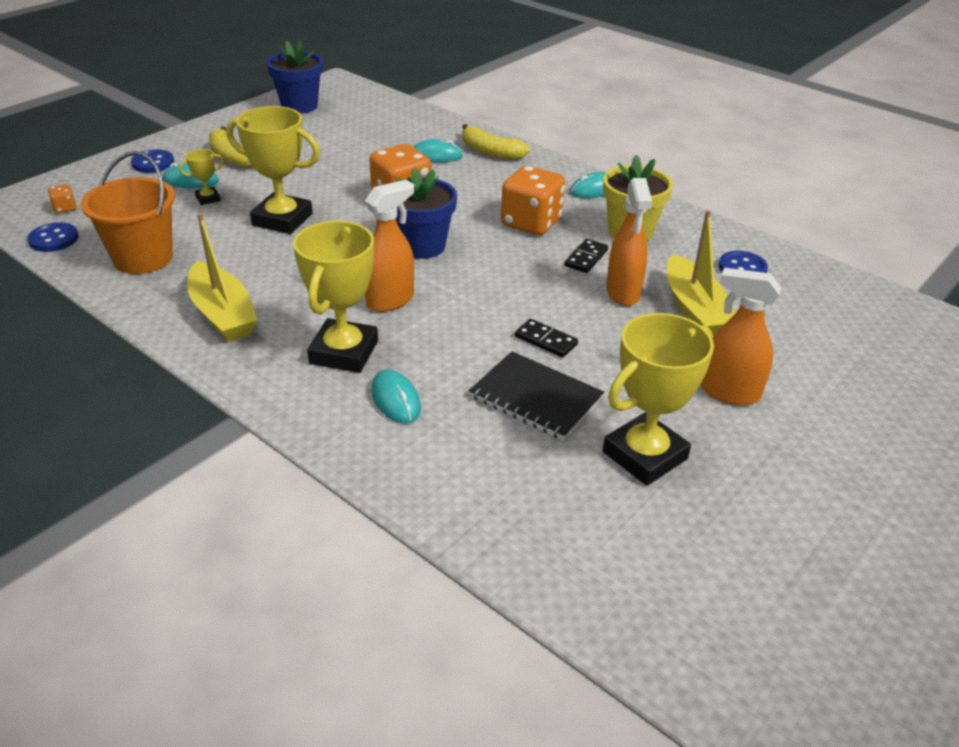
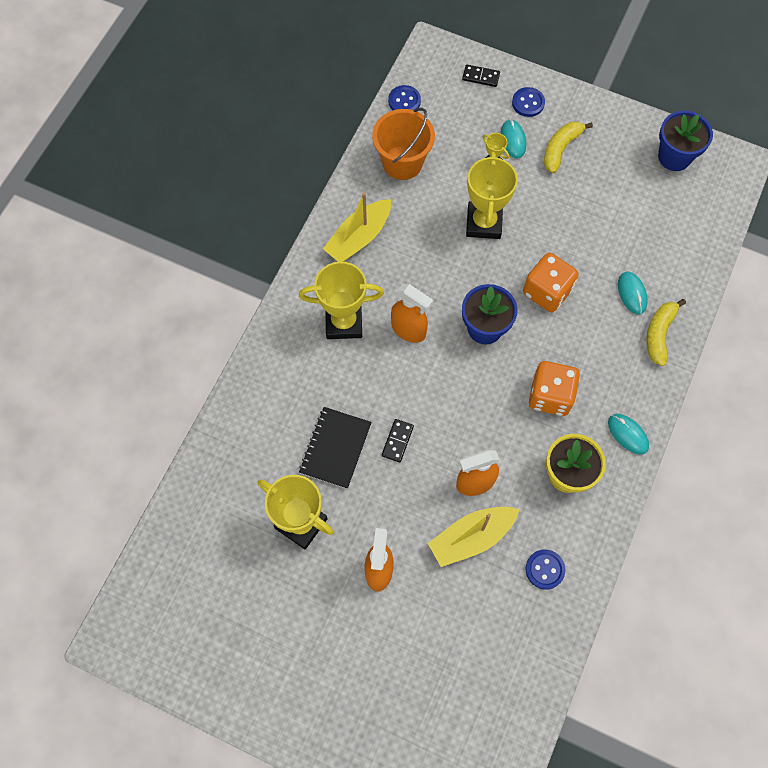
camera: 75 degrees right, 30 degrees up
orange dice [48,184,77,213] -> none
turquoise mouse [371,370,421,424] -> none
black domino [565,239,608,273] -> black domino moved to [462,65,500,87]

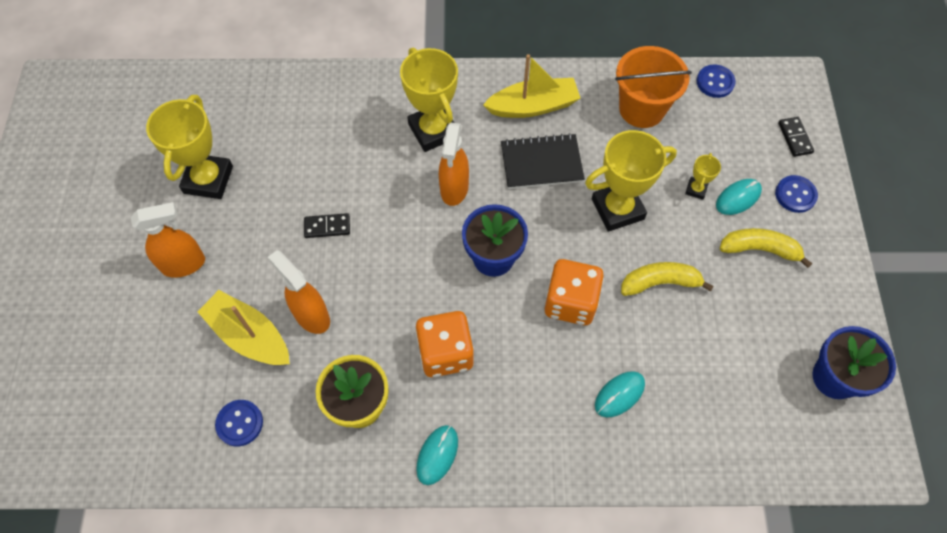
camera: 65 degrees right, 5 degrees down
black notebook [299,407,372,489] -> black notebook moved to [501,133,585,189]
yellow boat [323,193,391,262] -> yellow boat turned 150 degrees clockwise [483,54,580,118]
yellow banana [647,299,686,366] -> yellow banana moved to [621,262,714,296]

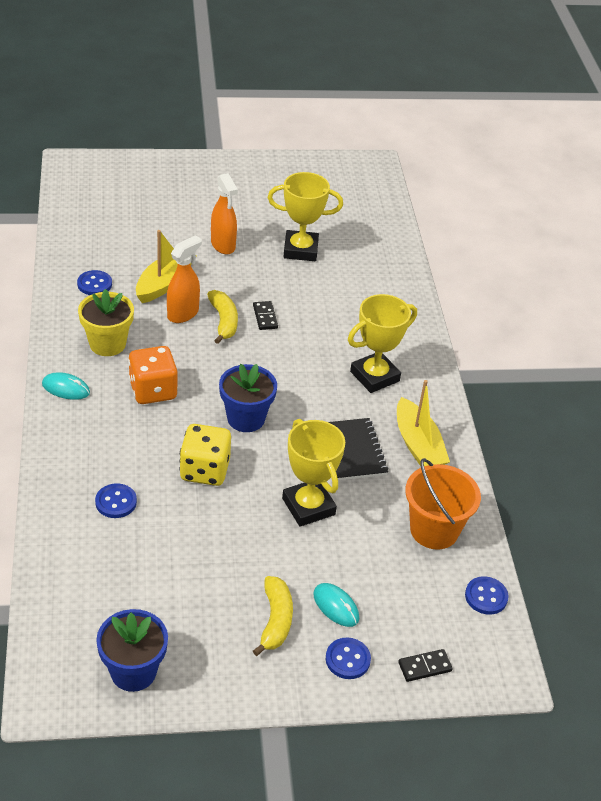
camera: 80 degrees right, 20 degrees down
orange spray bottle [439,123,469,206] -> none
orange dice [545,259,604,325] -> yellow dice [179,424,231,486]
turquoise mouse [595,371,645,417] -> blue button [95,483,137,518]
yellow banana [621,262,714,296] -> yellow banana moved to [207,290,238,344]
yellow trophy [685,153,721,200] -> none

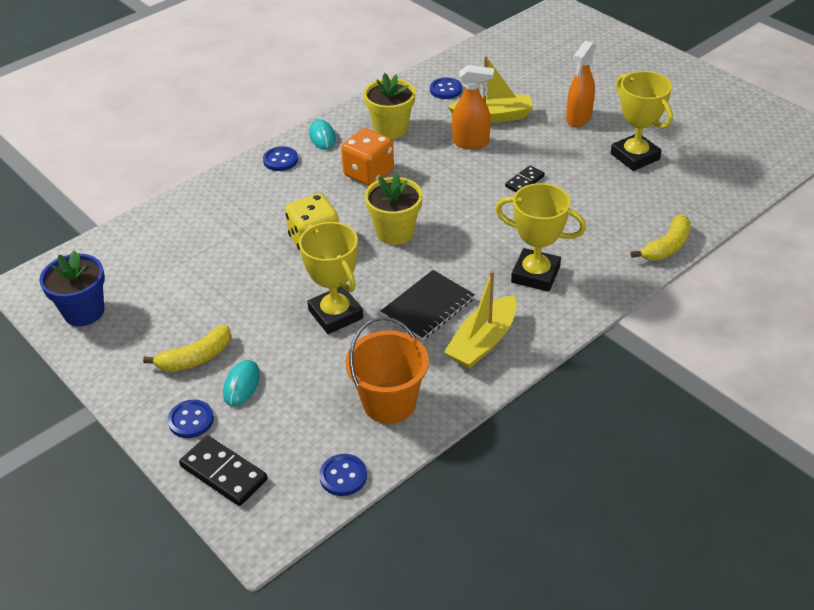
camera: 60 degrees right, 0 degrees up
blue button [95,483,137,518] -> blue button moved to [263,146,298,171]
yellow banana [207,290,238,344] -> yellow banana moved to [631,214,691,261]
blue flower pot [219,364,277,432] -> yellow flower pot [364,173,423,245]
yellow trophy [282,419,345,527] -> yellow trophy turned 60 degrees counterclockwise [299,222,363,334]
black domino [398,649,453,682] -> black domino [179,436,268,506], size x1.63

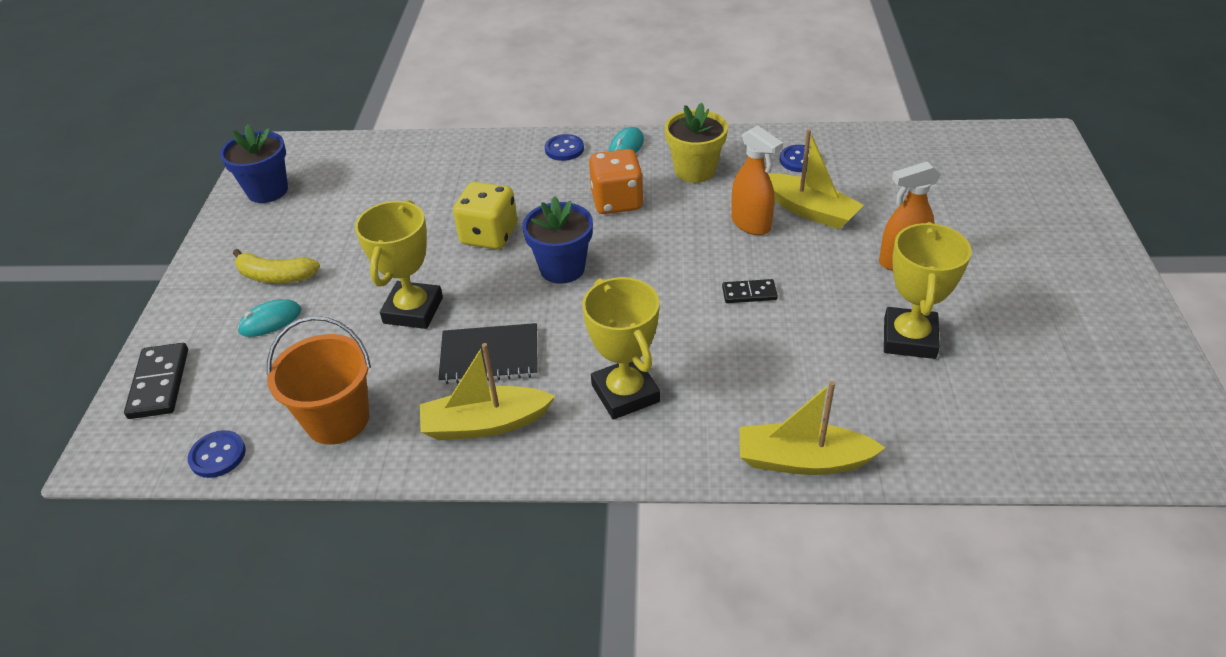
camera: 45 degrees right, 0 degrees up
blue button [168,400,214,438] -> none
yellow flower pot [364,173,423,245] -> blue flower pot [523,196,593,284]
yellow banana [631,214,691,261] -> yellow boat [740,381,886,475]

